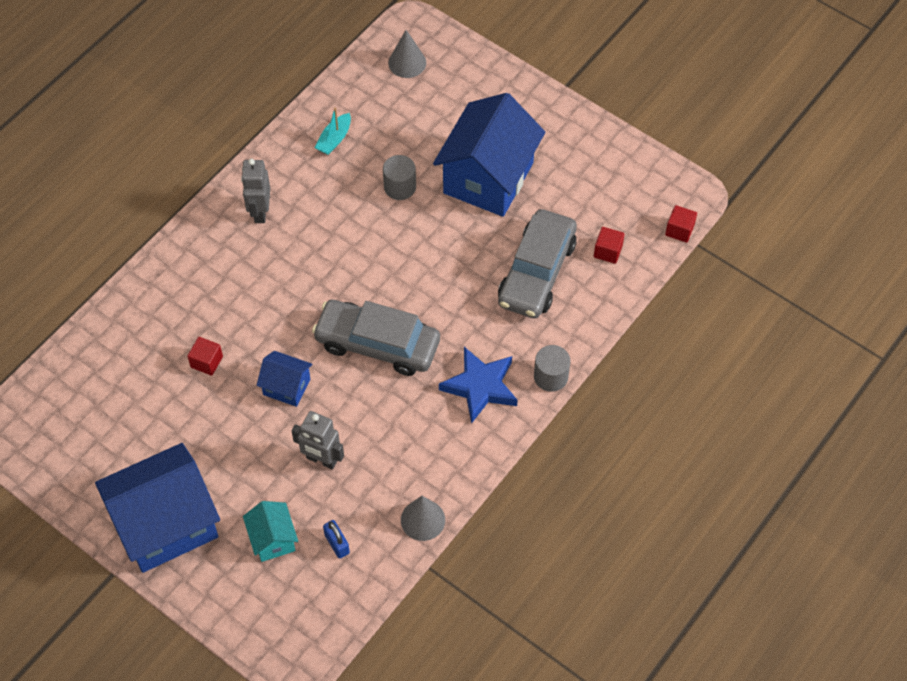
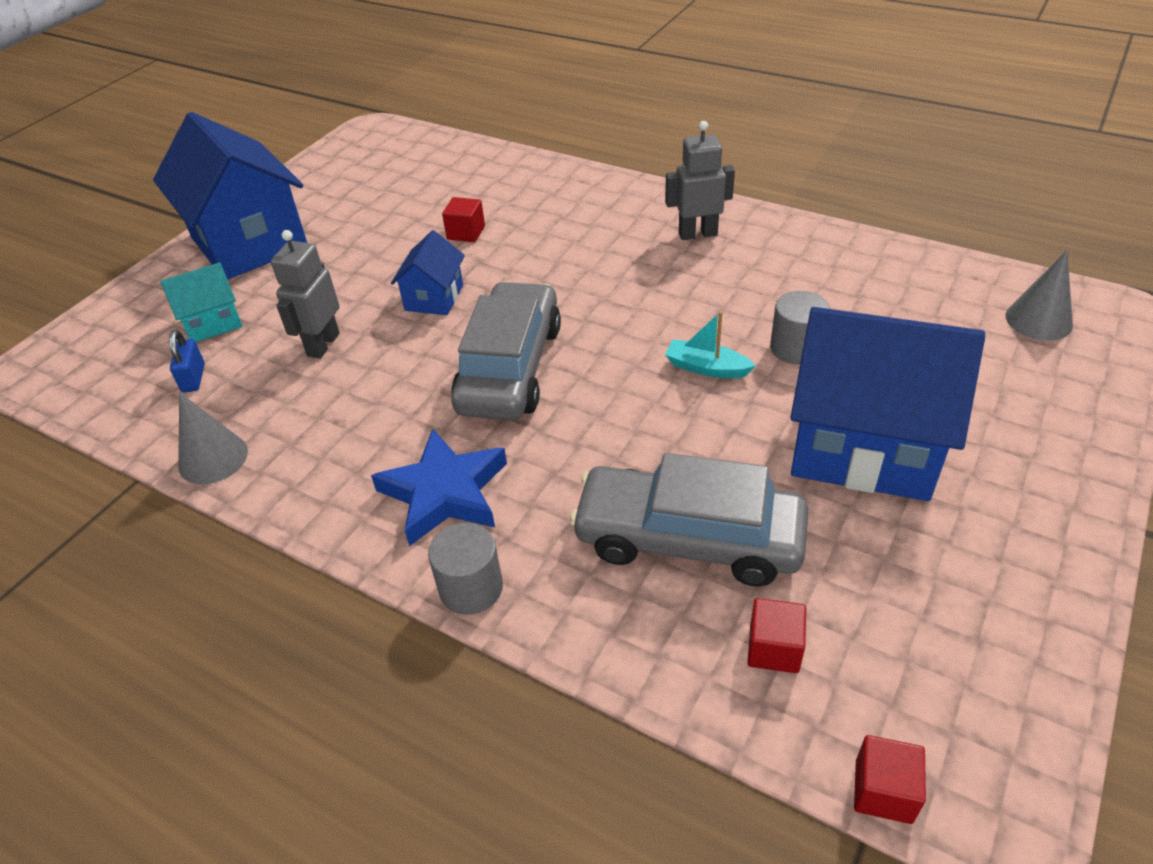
camera: 85 degrees right, 15 degrees down
turquoise boat [315,107,351,155] -> turquoise boat moved to [665,311,756,378]
blue padlock [323,520,350,559] -> blue padlock turned 60 degrees counterclockwise [169,330,205,393]

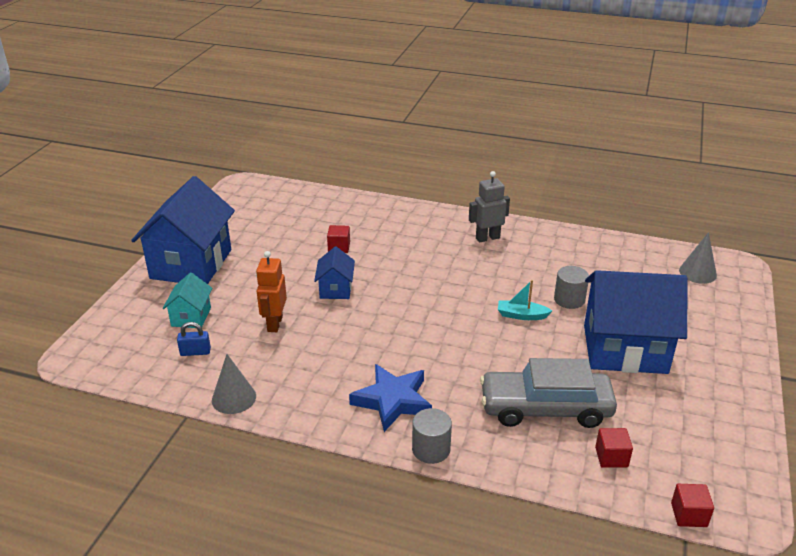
camera: 15 degrees left, 10 degrees down
blue house [153,112,307,279] -> blue house turned 60 degrees clockwise [131,176,235,284]
turquoise house [160,262,243,342] -> turquoise house turned 45 degrees counterclockwise [162,272,212,328]
blue padlock [169,330,205,393] -> blue padlock turned 75 degrees counterclockwise [177,322,211,356]
grey robot [271,230,340,359] -> orange robot [256,251,287,332]
grey car [451,281,561,420] -> none

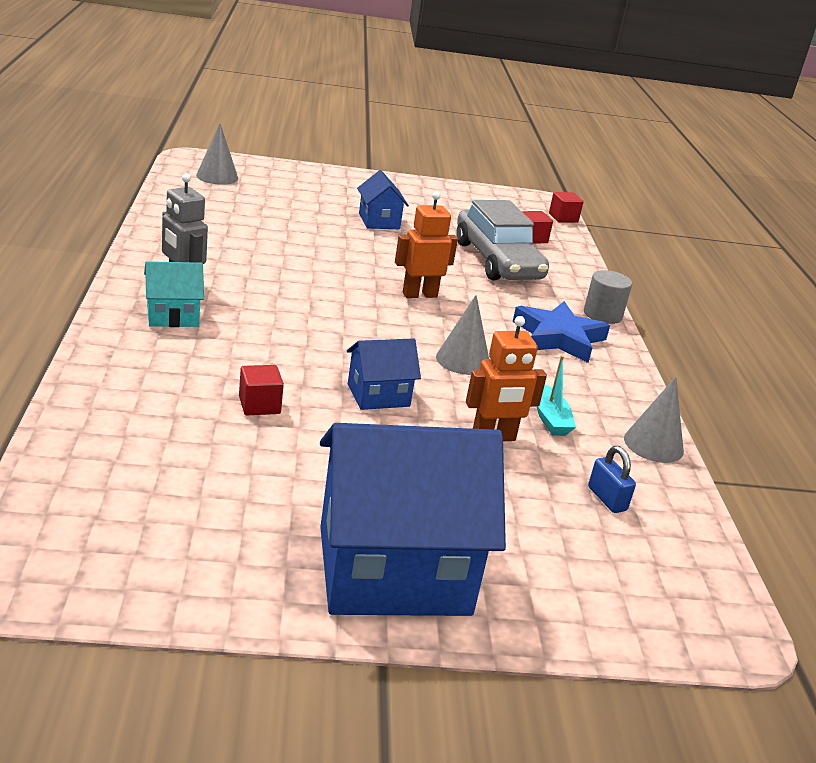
camera: 115 degrees left, 5 degrees down
turquoise house [162,272,212,328] -> turquoise house moved to [144,261,204,327]
turquoise boat [498,280,552,320] -> turquoise boat moved to [537,355,576,436]
grey cylinder [554,266,589,309] -> none
blue house [584,270,687,374] -> blue house [357,170,409,229], size x0.47
none -> orange robot [395,191,458,298]
none -> grey cone [436,295,489,375]

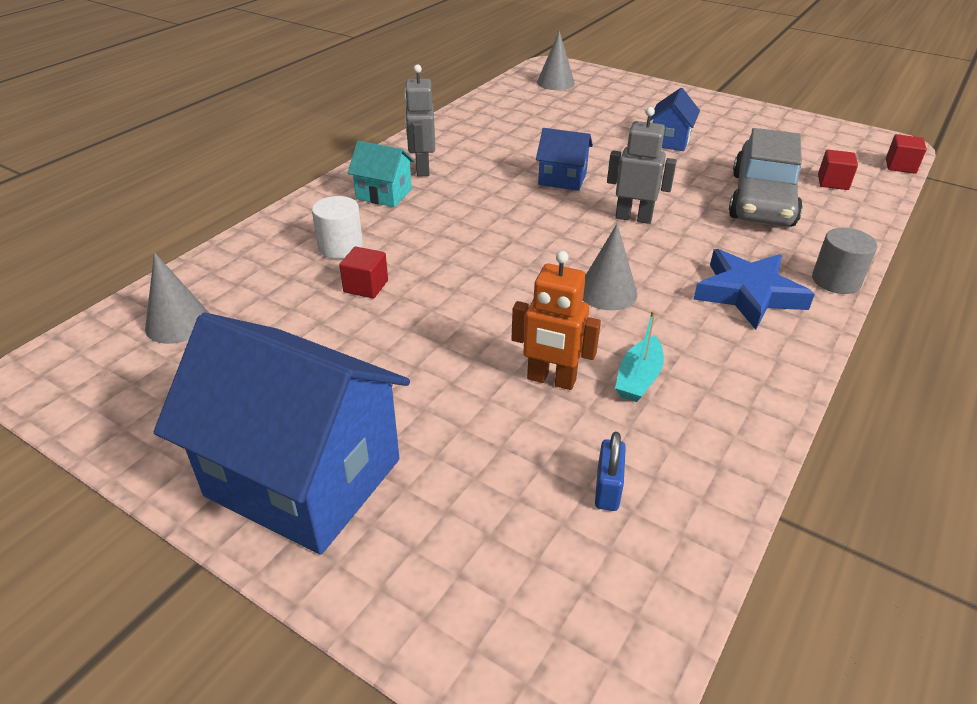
camera: 40 degrees right, 10 degrees up
blue house [347,338,421,410] -> blue house moved to [536,128,593,191]
orange robot [395,191,458,298] -> grey robot [607,107,677,224]
grey cone [624,377,684,463] -> grey cone moved to [145,252,209,344]
none -> white cylinder [312,196,363,259]

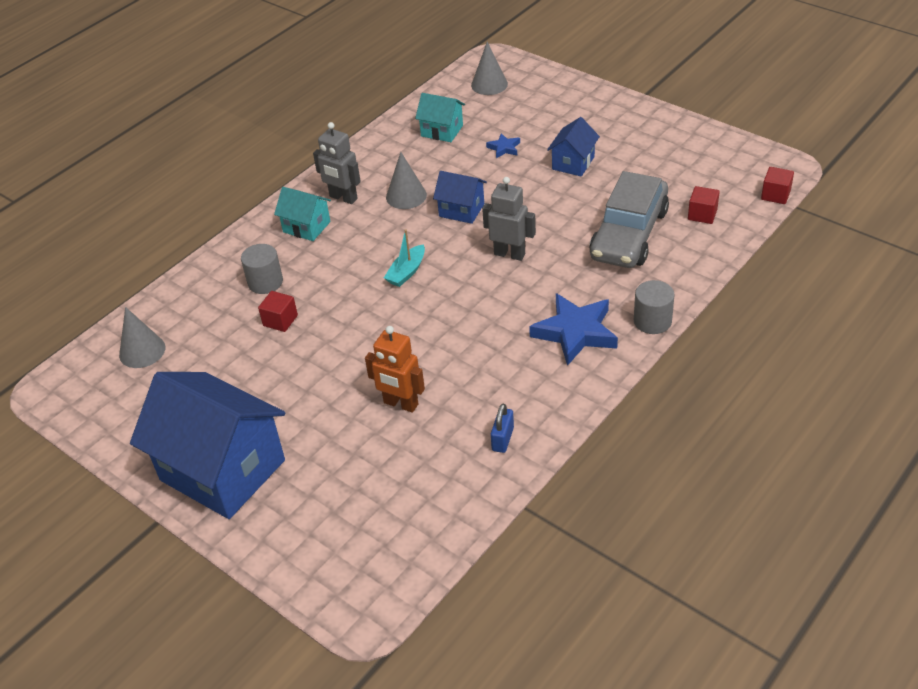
camera: 10 degrees right, 5 degrees up
white cylinder [312,196,363,259] -> grey cylinder [241,244,283,294]
grey robot [404,64,435,176] -> grey robot turned 60 degrees counterclockwise [313,122,361,204]
grey cone [582,224,637,310] -> grey cone moved to [386,152,427,209]
blue padlock [595,432,626,511] -> blue padlock moved to [491,404,514,453]
turquoise boat [615,311,664,402] -> turquoise boat moved to [384,229,425,287]
none -> turquoise house [415,93,465,142]
none -> blue star [486,133,520,158]

